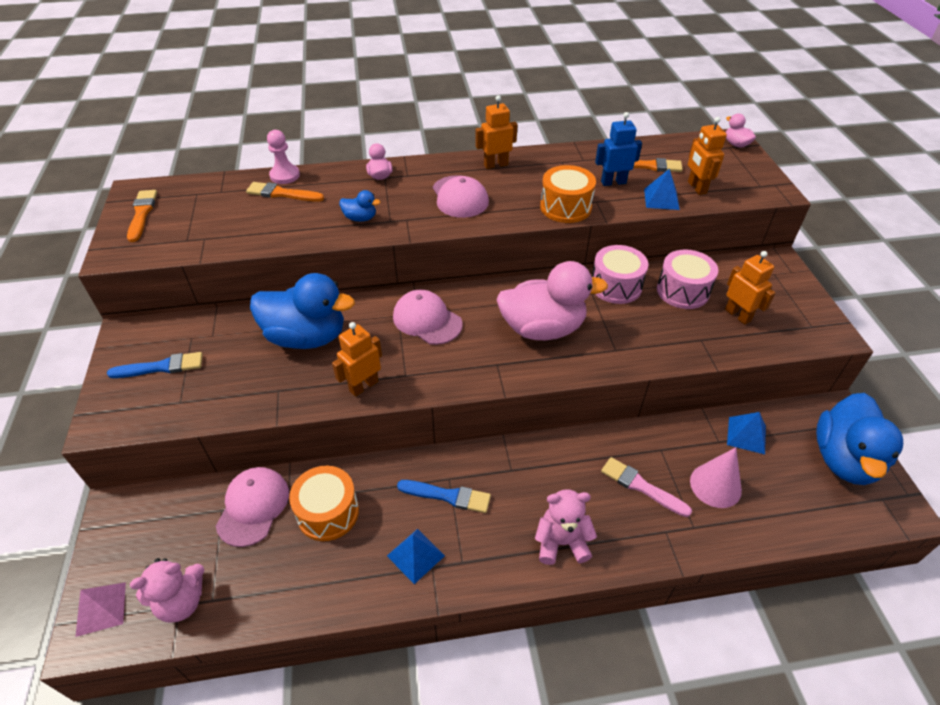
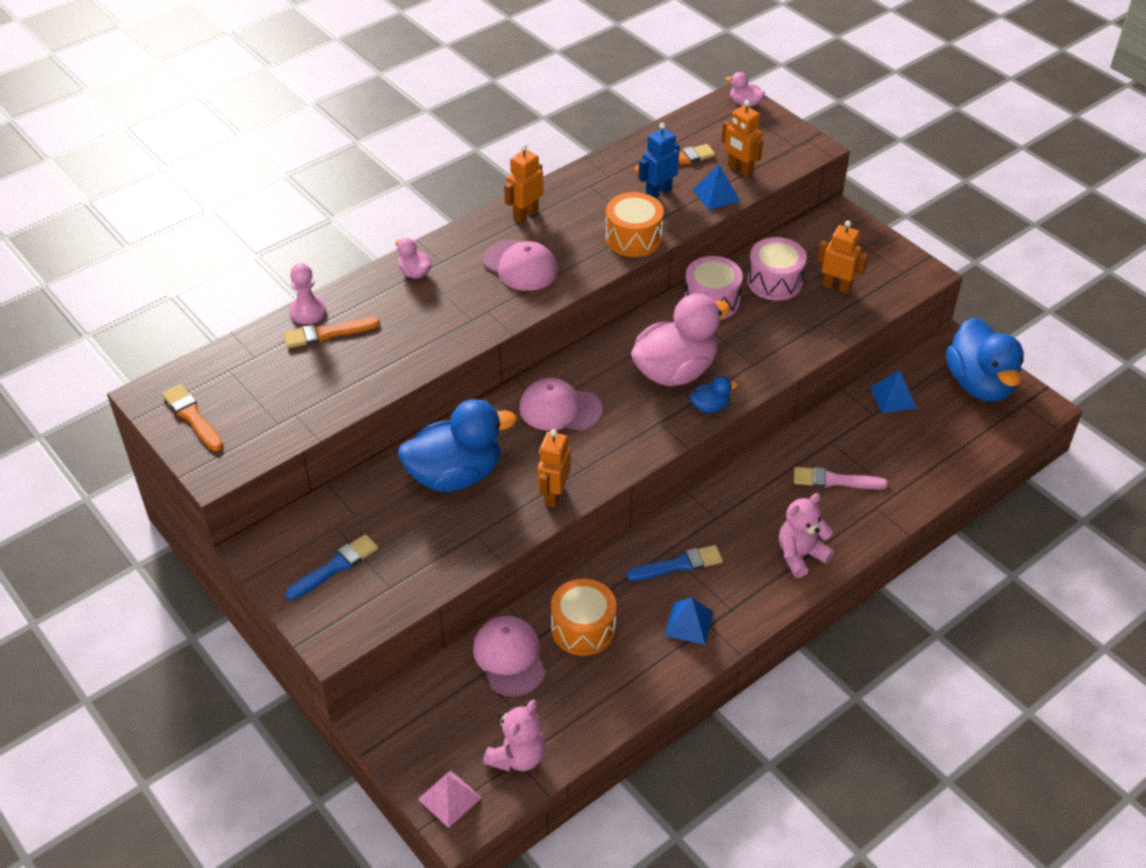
camera: 30 degrees left, 0 degrees up
blue duck [339,190,381,222] -> blue duck moved to [690,376,738,413]
pink cone [690,447,742,508] -> none

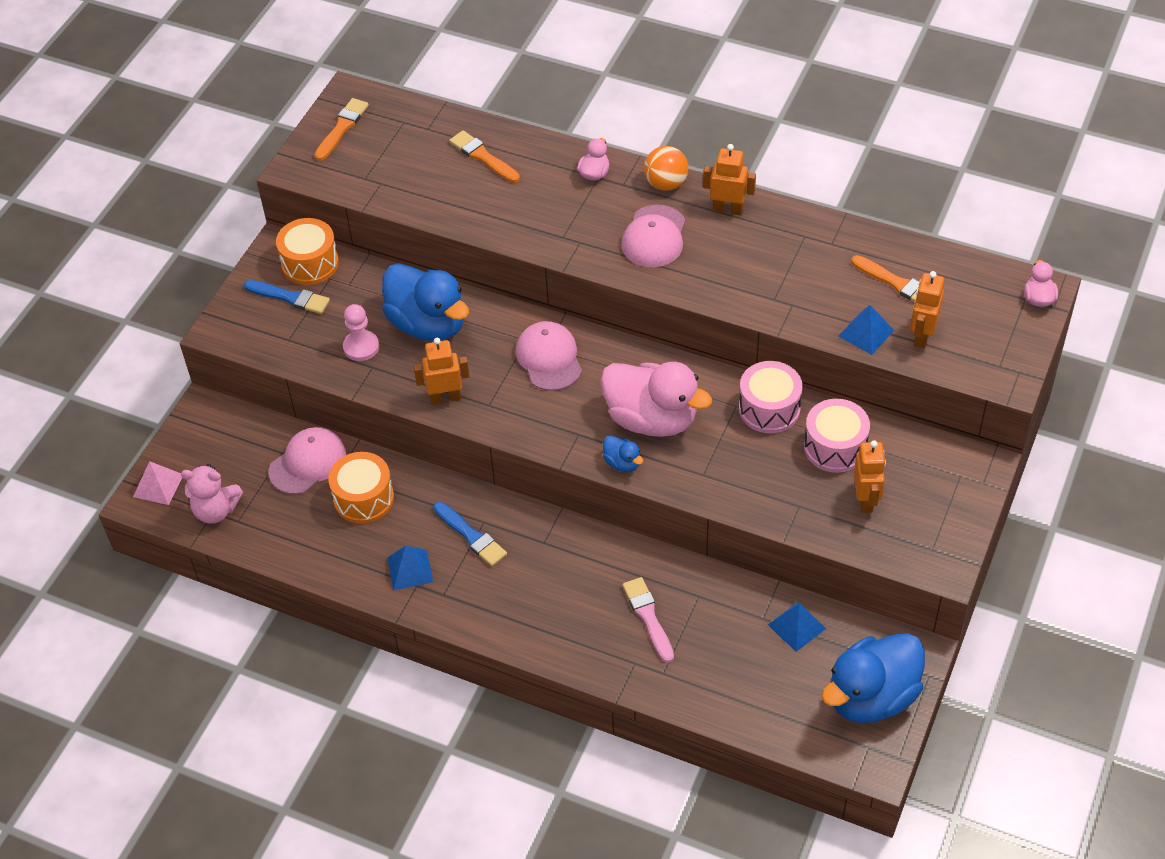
camera: 65 degrees right, 5 degrees up
pink pawn [289,263,326,324] -> pink pawn moved to [343,304,379,361]
orange drum [605,192,664,257] -> orange drum moved to [276,218,339,285]
blue robot [638,123,680,198] -> none
pink teddy bear [779,493,834,578] -> none
none -> orange ball [644,146,688,191]

